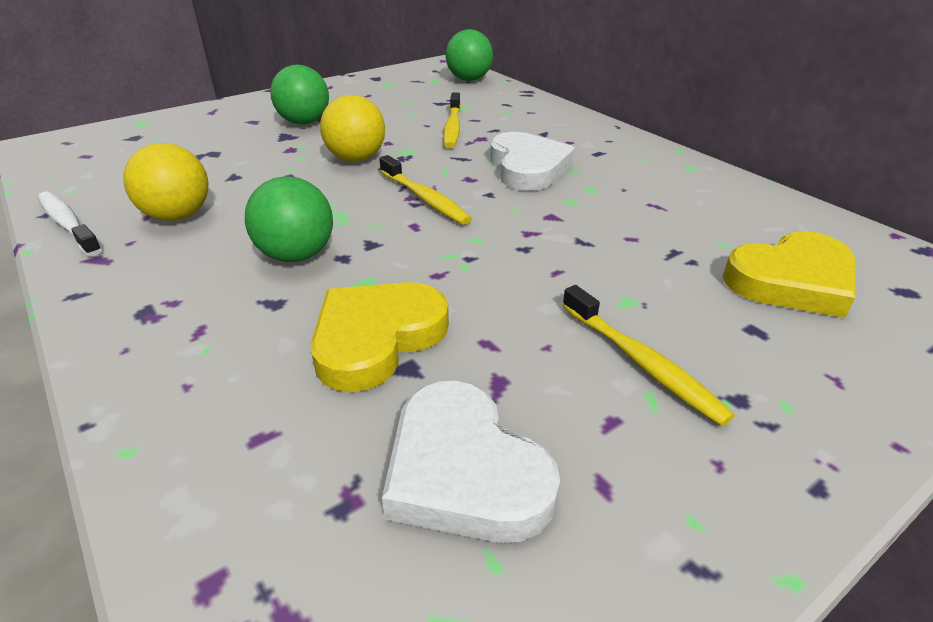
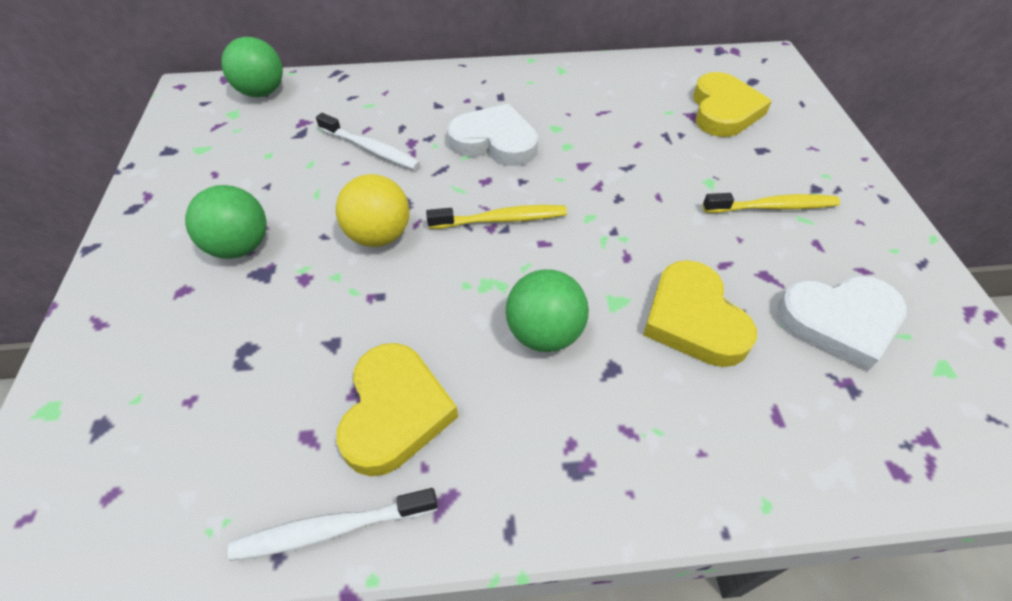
camera: 60 degrees left, 15 degrees up
yellow ball [123,143,208,221] -> yellow heart [336,343,458,476]
yellow toothbrush [443,93,461,148] -> white toothbrush [316,113,420,170]

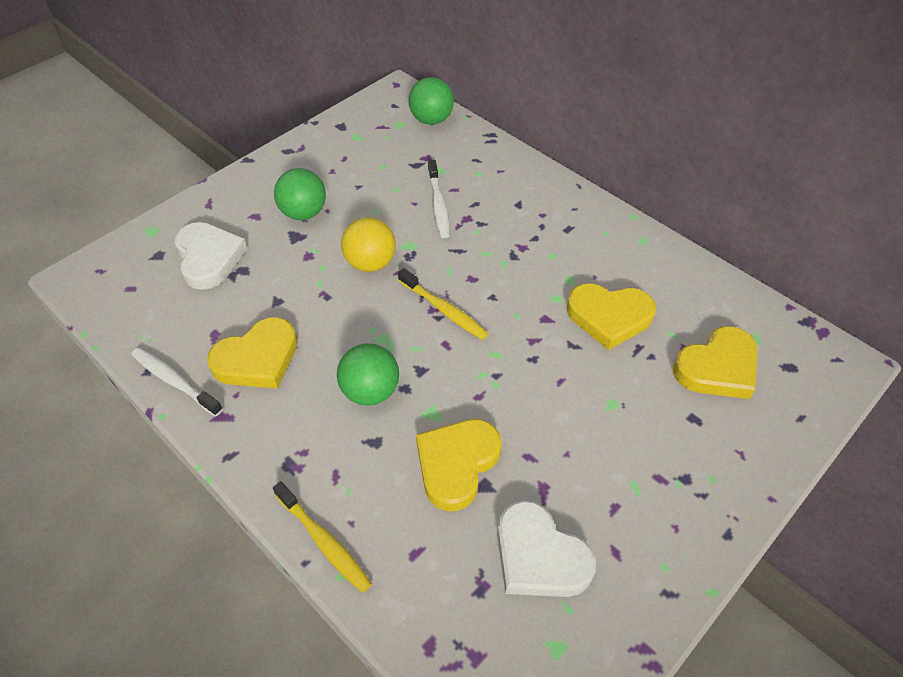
camera: 50 degrees right, 0 degrees up
white heart [447,103,538,166] -> white heart moved to [174,222,248,290]
yellow toothbrush [703,193,840,213] -> yellow toothbrush moved to [273,481,372,593]
none -> yellow heart [566,283,656,350]

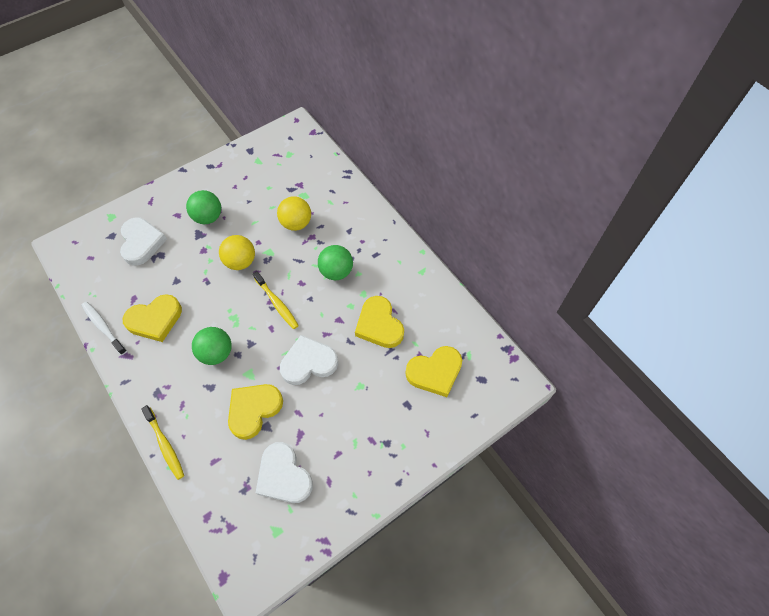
camera: 10 degrees right, 10 degrees up
green ball [409,77,454,125] -> green ball moved to [318,245,353,280]
white toothbrush [428,160,450,238] -> yellow ball [277,197,311,231]
yellow heart [566,283,656,350] -> yellow heart turned 45 degrees clockwise [355,296,404,348]
none -> white heart [280,335,338,385]

